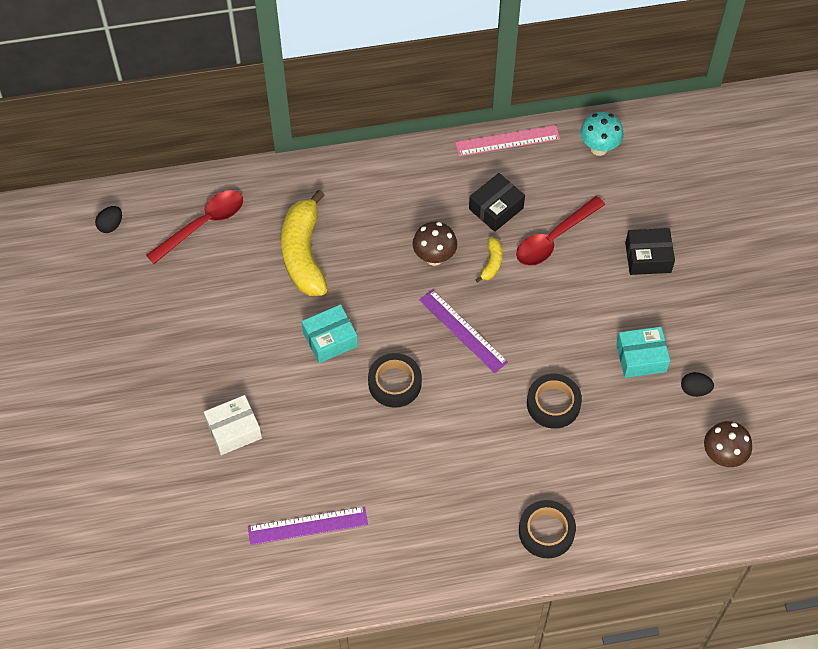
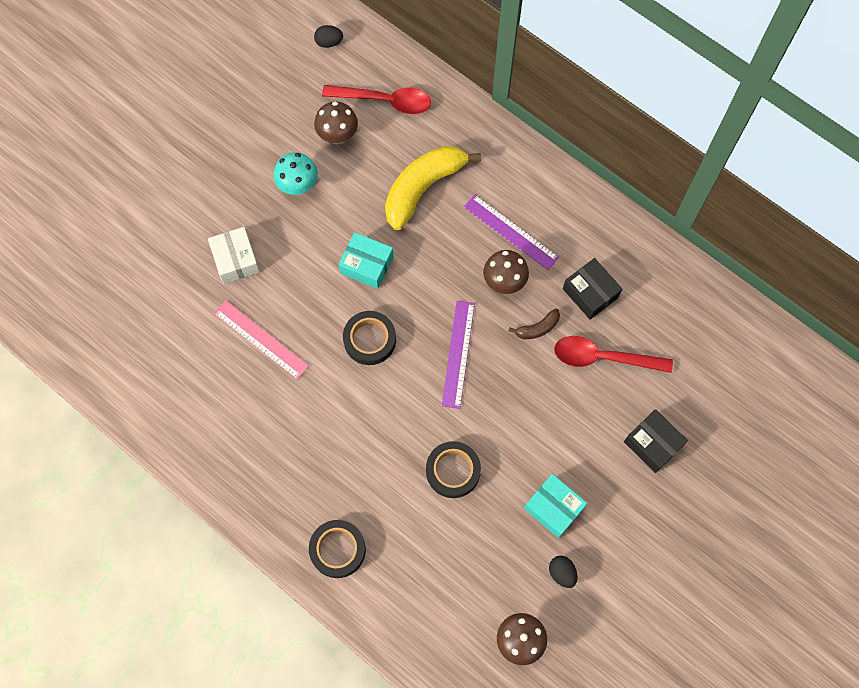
camera: 50 degrees right, 10 degrees up
white box [204,395,262,455] -> white box turned 45 degrees clockwise [208,227,260,284]
purple ruler [248,506,368,545] -> purple ruler moved to [464,195,559,270]
pink ruler [455,125,560,156] -> pink ruler moved to [214,300,309,380]
black box [469,173,525,232] -> black box turned 45 degrees clockwise [563,258,622,319]
yellow banana [475,237,503,283] -> brown banana [509,309,560,339]
turquoise mushroom [580,112,624,156] -> turquoise mushroom moved to [273,152,318,195]
none -> brown mushroom [314,101,358,145]

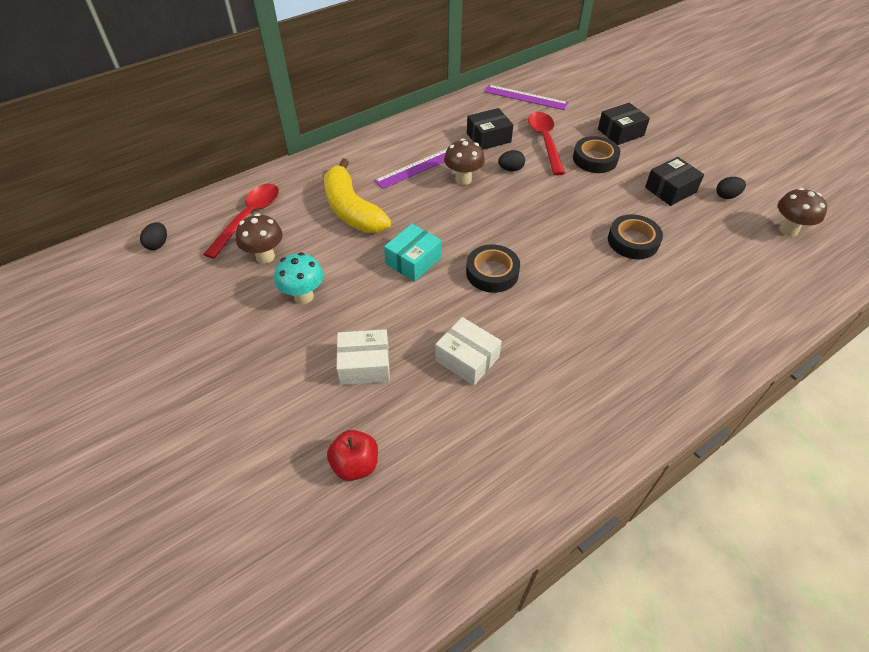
camera: 75 degrees left, 20 degrees down
pink ruler [214,300,309,380] -> white box [435,317,502,386]
black tape [309,520,366,578] -> black tape moved to [573,136,620,173]
purple ruler [442,301,475,409] -> purple ruler moved to [484,85,569,110]
brown banana [509,309,560,339] -> black egg [498,150,525,171]
turquoise box [524,474,587,538] -> black box [645,157,704,206]
red spoon [554,336,673,373] -> red spoon turned 150 degrees clockwise [528,112,565,175]
none -> red apple [327,430,378,481]

